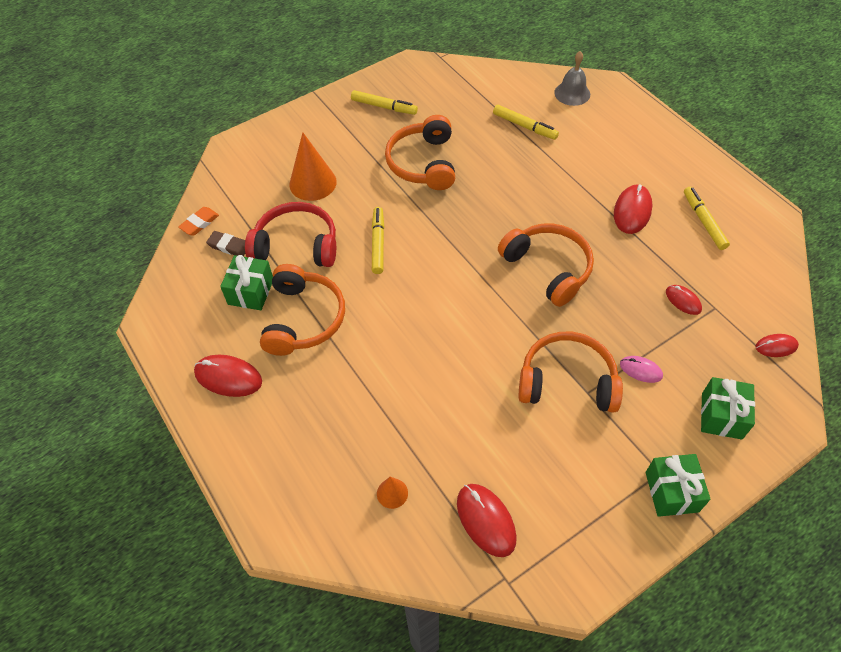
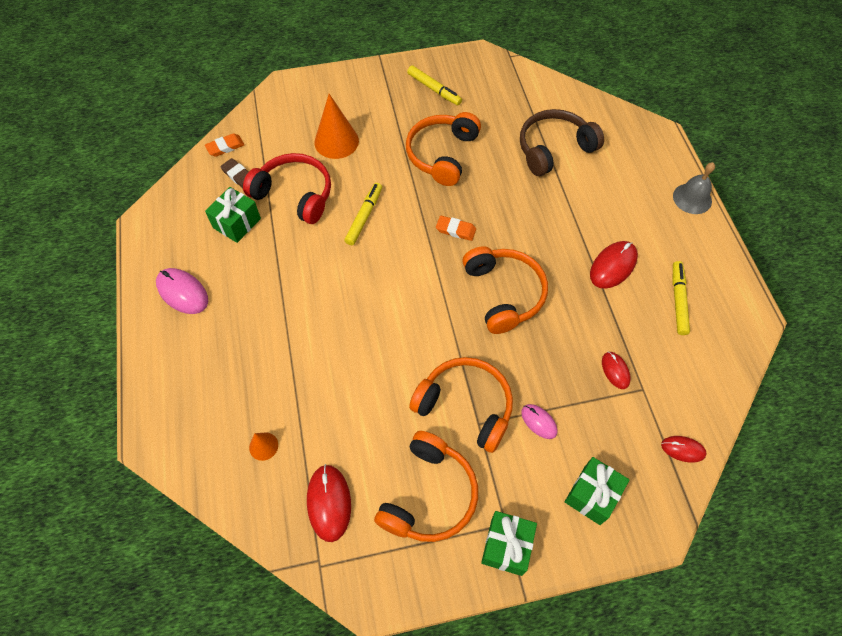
camera: 20 degrees right, 5 degrees up
red mouse [194,355,262,397] -> pink mouse [156,268,208,314]
orange headphones [260,264,345,356] -> orange headphones moved to [374,431,478,542]
yellow marker [493,105,559,140] -> brown headphones [520,109,604,176]
grey bell [554,51,590,106] -> grey bell moved to [673,162,715,214]
none -> orange eraser [436,216,476,241]

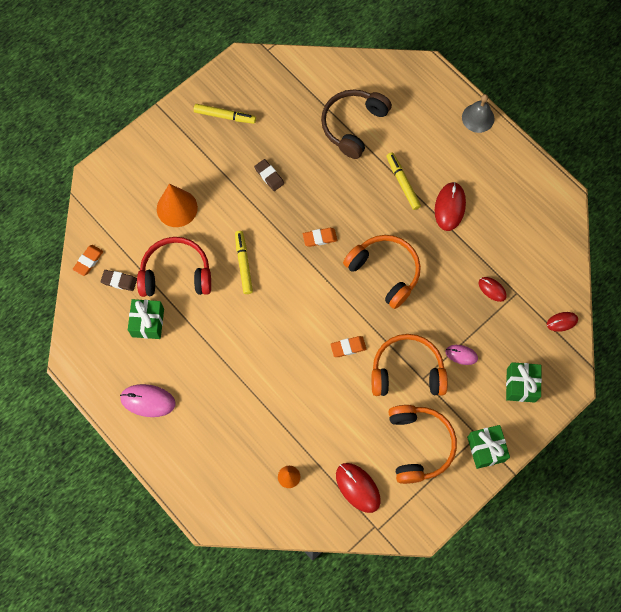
camera: 30 degrees left, 10 degrees up
orange headphones [406,112,481,186] -> brown eraser [254,159,284,191]
yellow marker [673,261,690,335] -> yellow marker moved to [386,152,421,210]
none -> orange eraser [330,336,367,357]

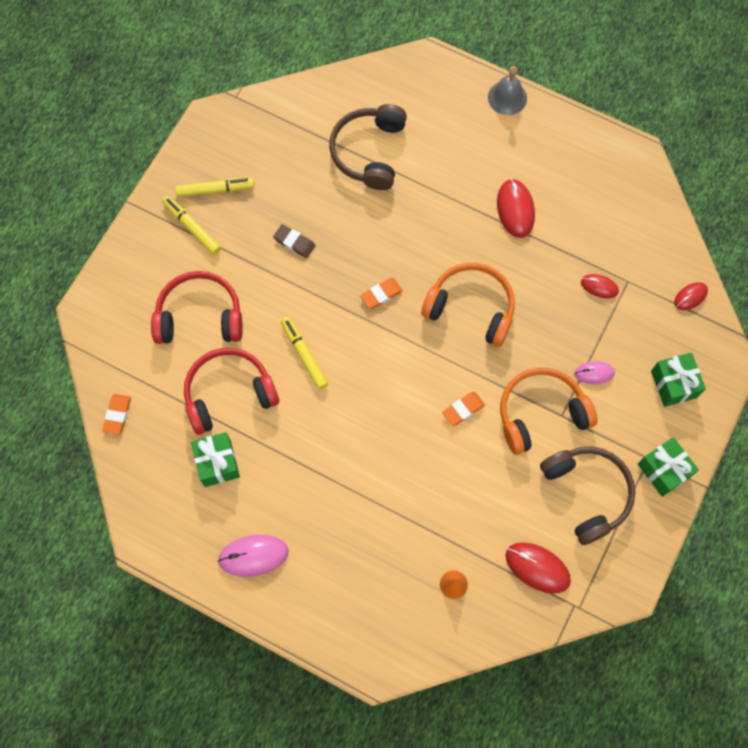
camera: 20 degrees left, 0 degrees up
brown eraser [101,270,137,291] -> none
orange cone [157,184,198,227] -> red headphones [151,271,243,344]
yellow marker [386,152,421,210] -> yellow marker moved to [162,196,221,255]
orange headphones [389,405,457,484] -> brown headphones [540,447,635,545]

